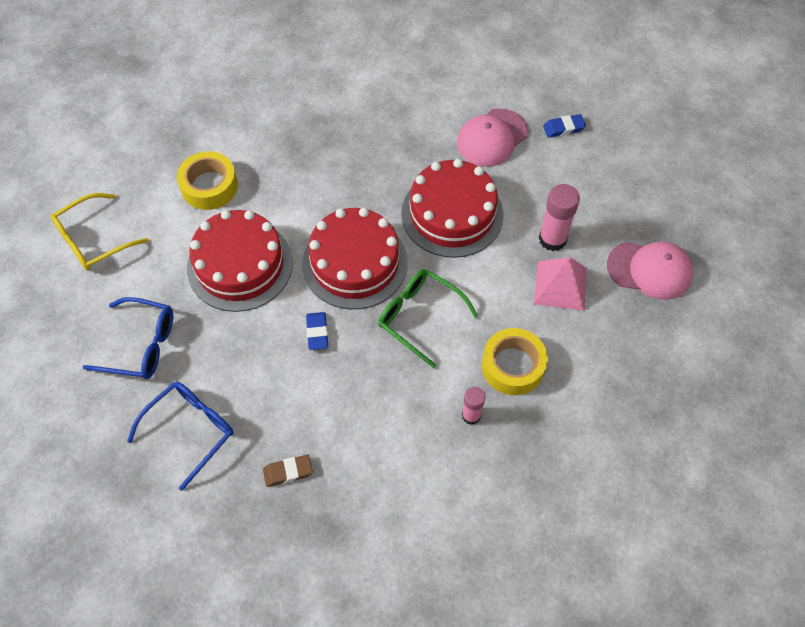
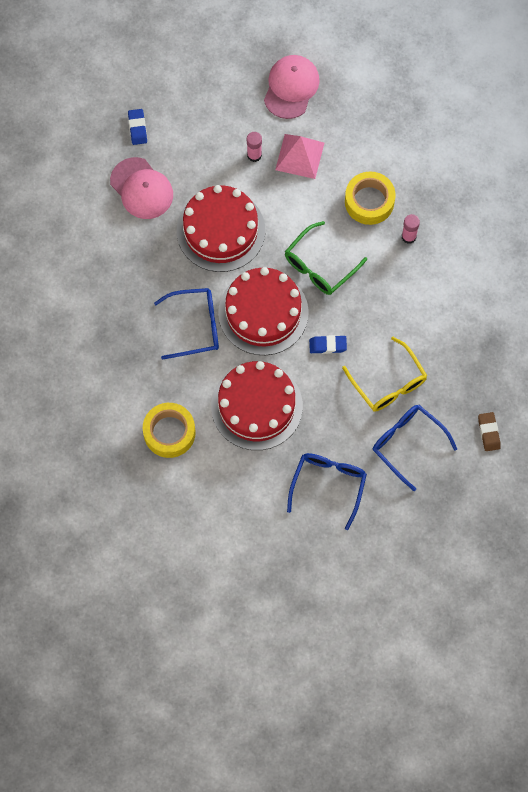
camera: 85 degrees left, 10 degrees up
yellow glasses [51,193,148,271] -> yellow glasses moved to [342,337,427,412]
brown eraser [263,455,313,487] -> brown eraser moved to [478,412,501,451]
pink glue stick [539,184,580,251] -> pink glue stick [247,132,262,162], size x0.62
none -> blue glasses [154,288,219,360]

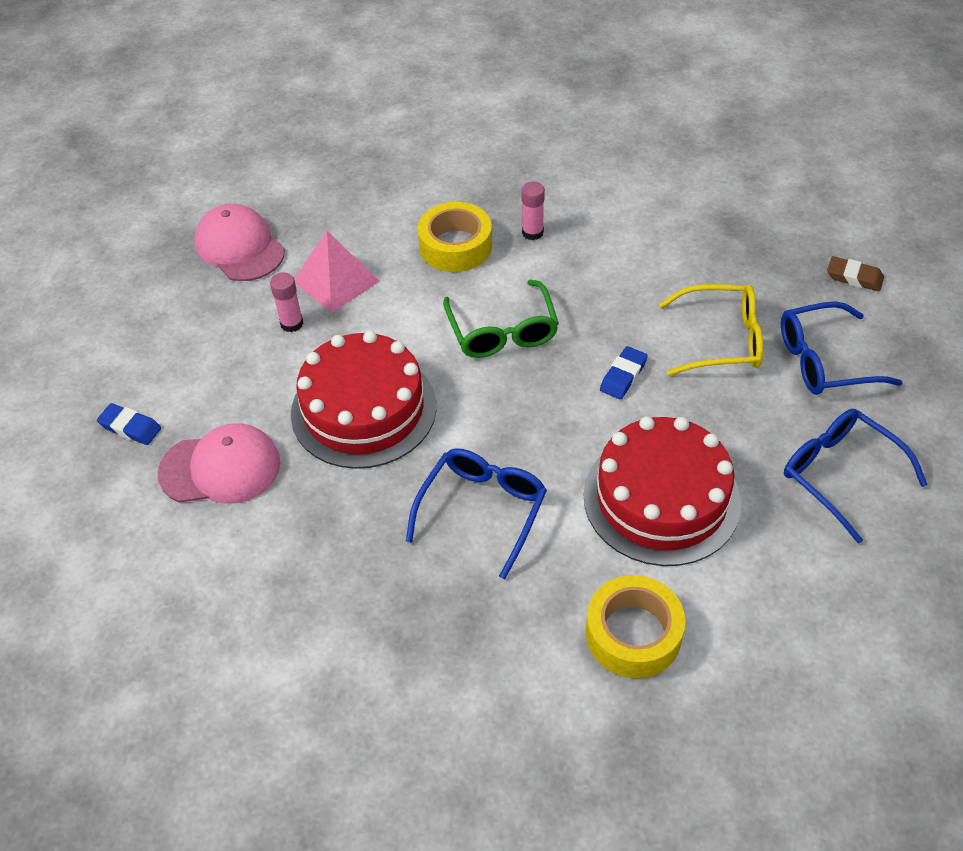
camera: 55 degrees left, 20 degrees down
red cake [218,267,309,355] -> none

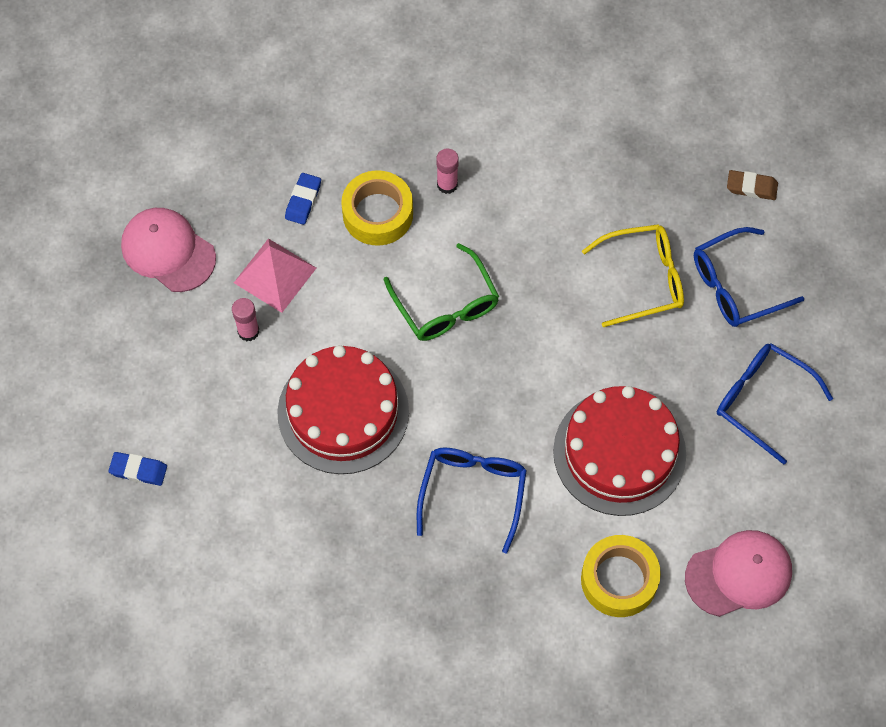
camera: 15 degrees left, 15 degrees up
pink cap [158,424,281,504] -> pink cap moved to [685,530,792,617]
blue eraser [600,346,648,399] -> blue eraser moved to [285,173,321,225]

